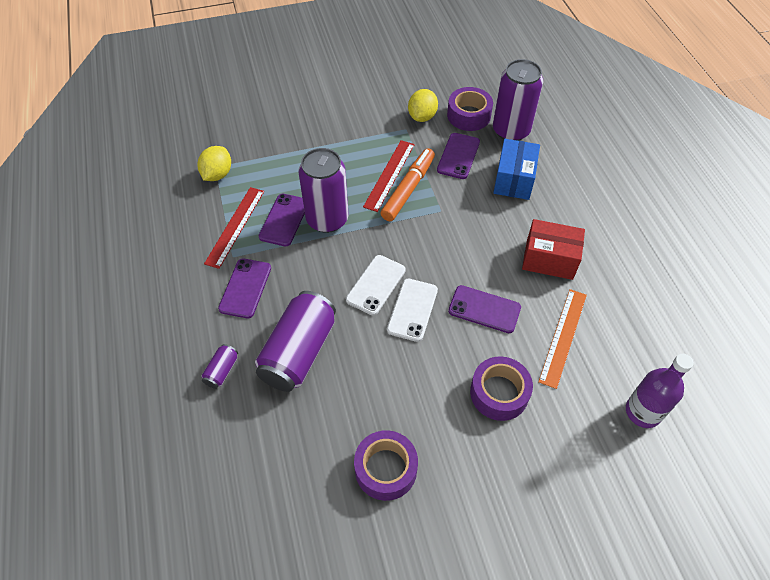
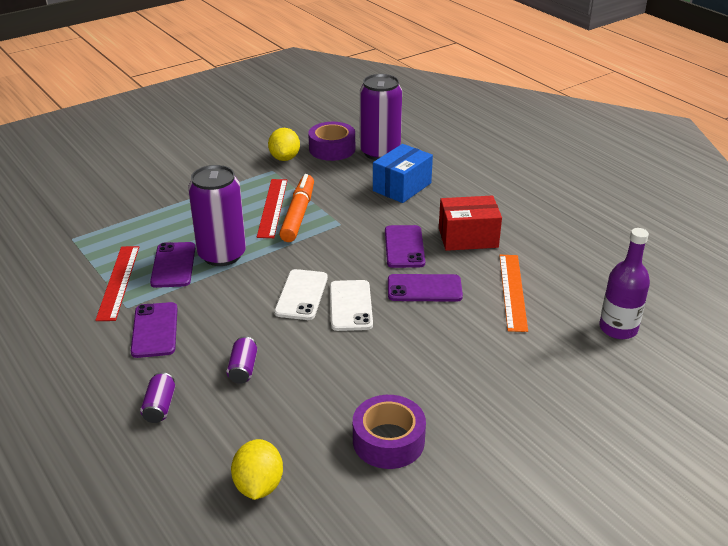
camera: 20 degrees left, 20 degrees down
yellow lemon [197,146,231,181] -> yellow lemon moved to [231,439,283,500]
purple can [255,291,336,392] -> purple can [226,336,257,384], size x0.44
purple phone [437,133,480,179] -> purple phone moved to [385,225,425,268]
purple tape [470,356,533,421] -> none
blue box [493,139,540,200] -> blue box turned 45 degrees clockwise [373,144,433,203]

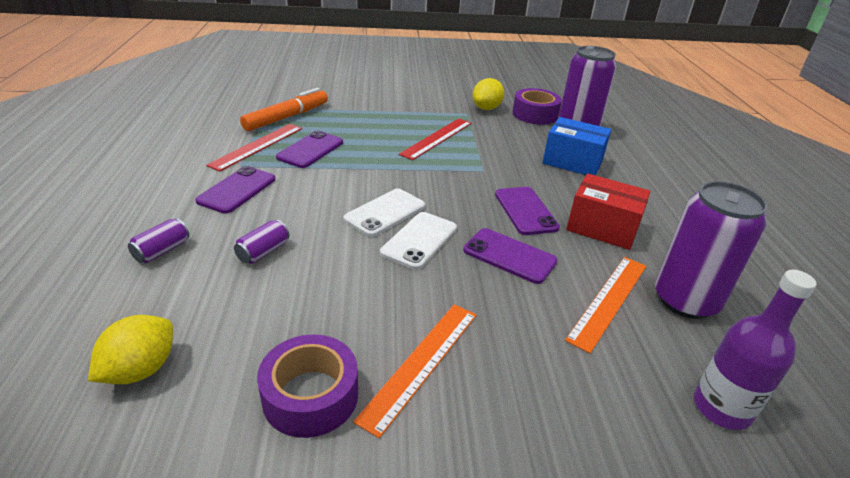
camera: 30 degrees right, 0 degrees up
purple can [188,165,246,266] -> purple can moved to [655,181,767,319]
orange marker [279,174,314,242] -> orange marker moved to [240,88,328,131]
blue box [373,144,433,203] -> blue box turned 45 degrees clockwise [542,117,611,176]
purple phone [385,225,425,268] -> purple phone turned 45 degrees counterclockwise [495,187,560,235]
none -> orange ruler [353,304,476,438]

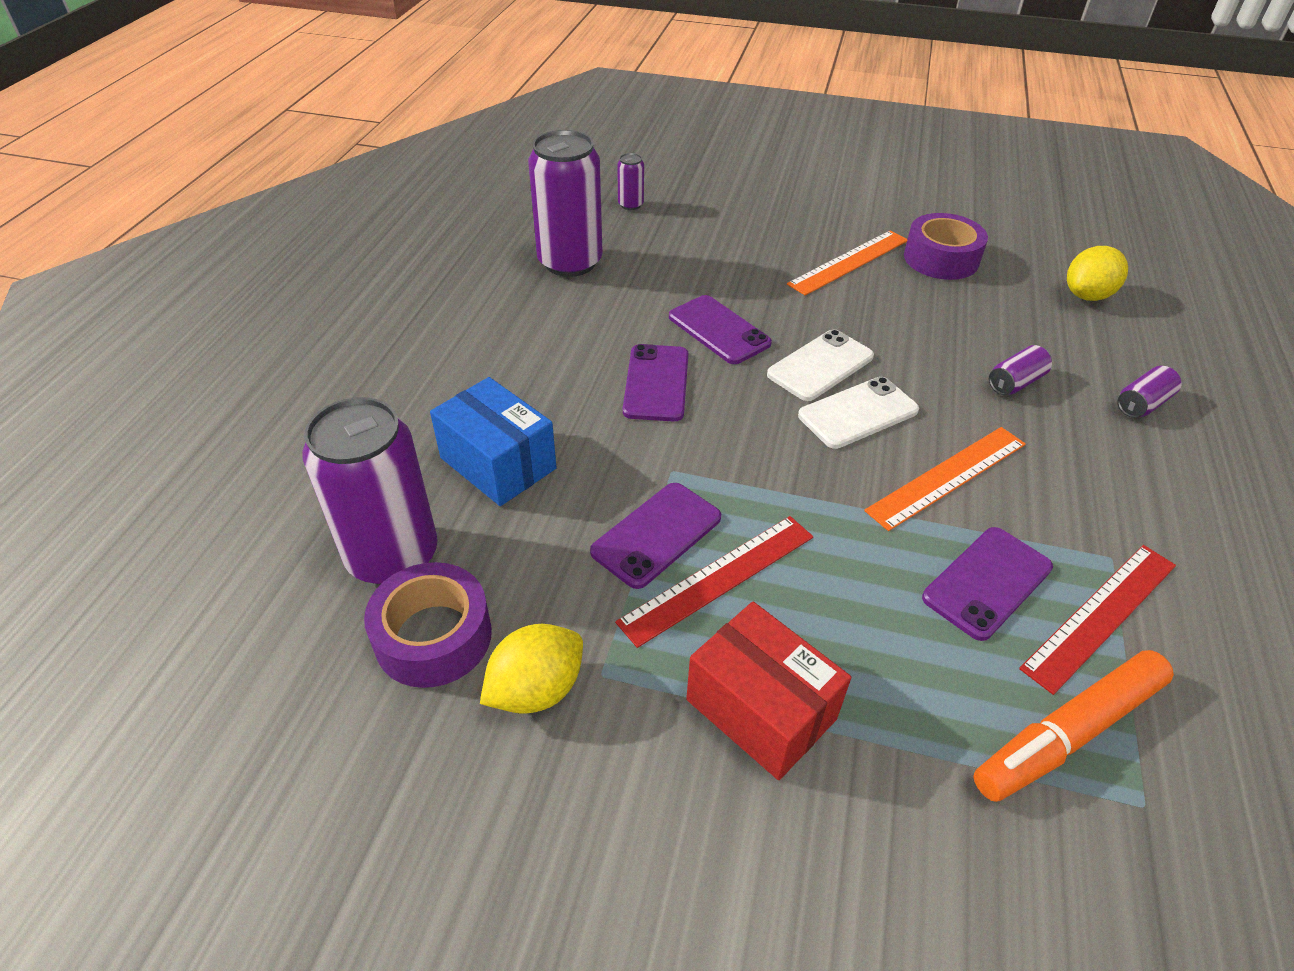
camera: 160 degrees left, 10 degrees up
purple phone [195,166,275,214] -> purple phone moved to [590,483,721,589]
orange ruler [565,257,646,353] -> orange ruler moved to [864,427,1026,531]
red box [566,173,650,250] -> red box moved to [686,602,851,780]
purple bottle [694,270,817,430] -> purple can [617,153,644,210]

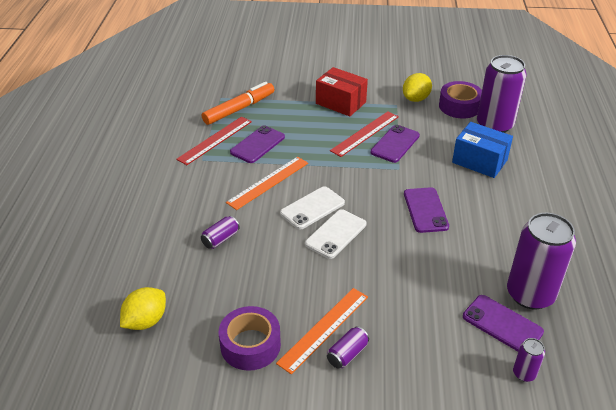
camera: 170 degrees right, 5 degrees down
purple phone [669,295,772,364] -> purple phone moved to [463,295,544,351]
purple can [1117,366,1181,418] -> purple can moved to [327,326,369,369]

